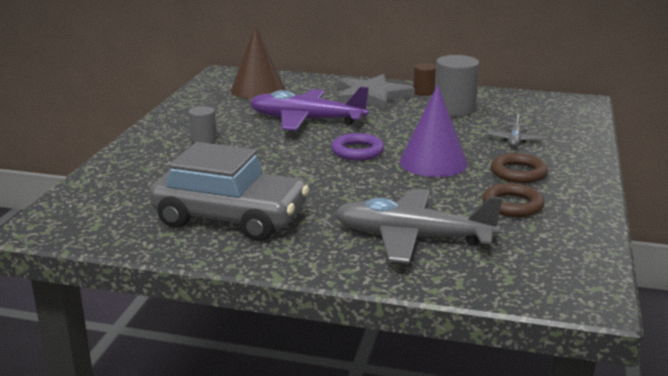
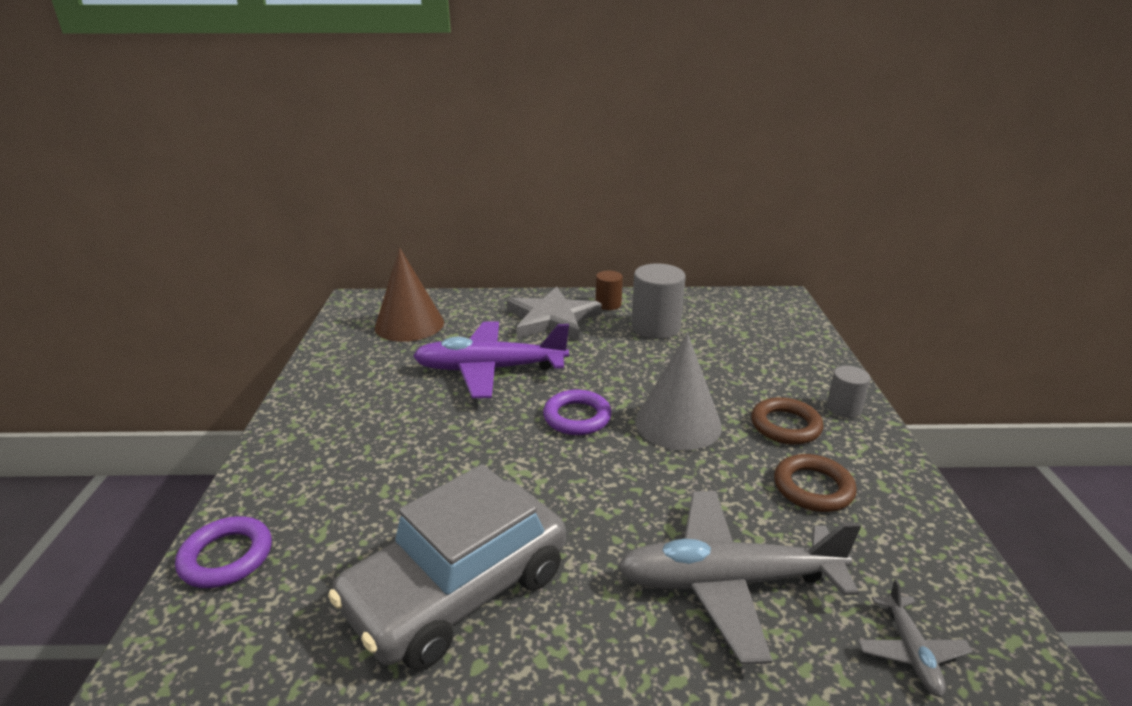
camera: 15 degrees left, 5 degrees up
grey car [149,142,309,241] -> grey car turned 135 degrees clockwise [328,464,566,671]
grey cylinder [188,106,217,143] -> grey cylinder moved to [826,366,870,418]
purple cone [399,85,468,177] -> grey cone [635,333,722,450]
grey plane [488,112,543,147] -> grey plane moved to [858,579,973,697]
none -> purple ring [175,516,272,588]

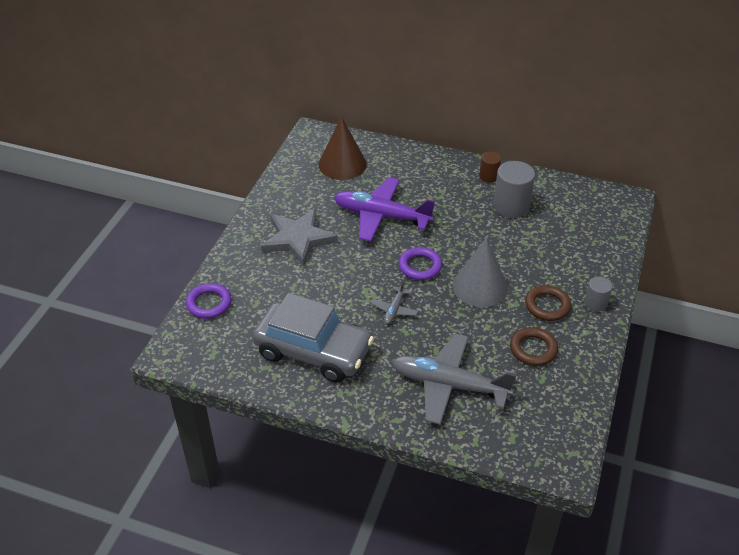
camera: 20 degrees right, 15 degrees up
grey car [328,464,566,671] -> grey car turned 135 degrees counterclockwise [253,293,374,383]
grey star [507,286,602,340] -> grey star moved to [261,208,338,266]
grey plane [858,579,973,697] -> grey plane moved to [371,280,418,324]

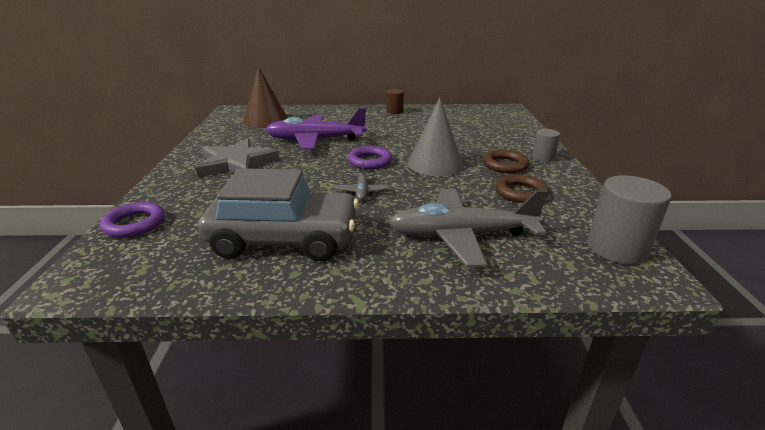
camera: 20 degrees left, 15 degrees down
grey cylinder [493,161,535,218] -> grey cylinder moved to [588,175,672,264]

